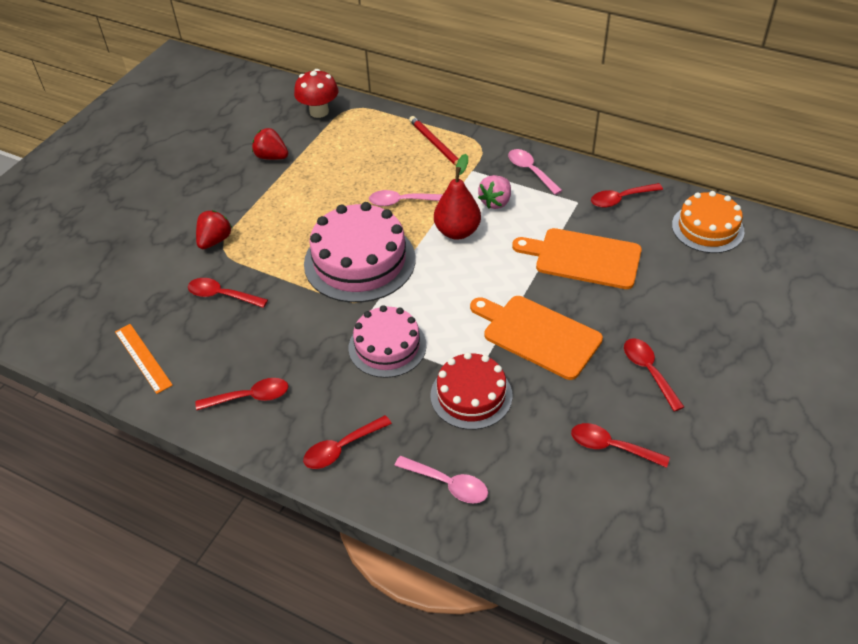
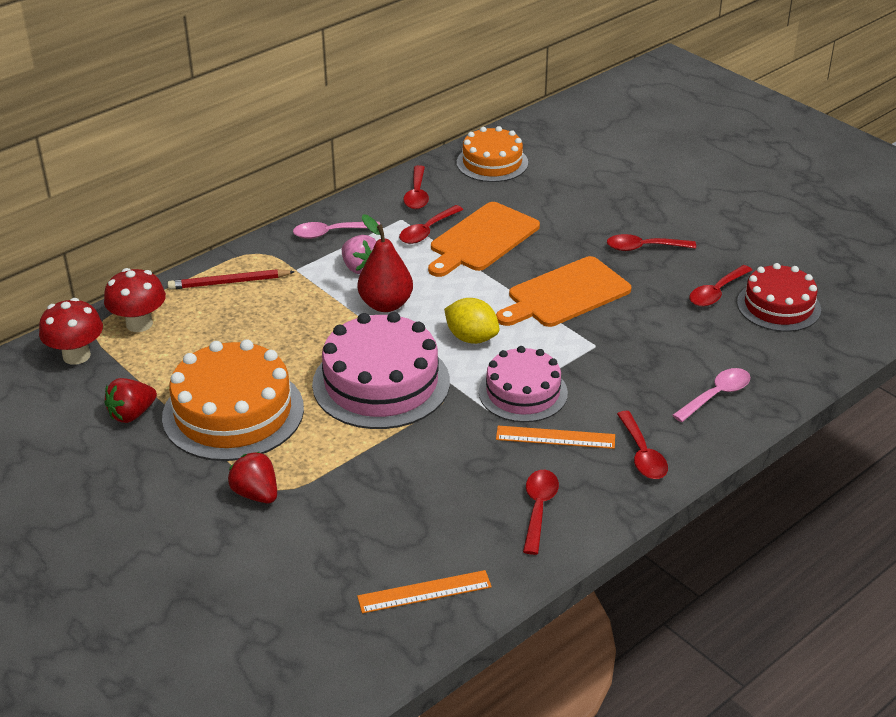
camera: 70 degrees left, 10 degrees down
red spoon [188,278,268,308] -> red spoon moved to [399,205,463,244]
pink spoon [369,190,443,206] -> none
red cake [430,352,512,430] -> red cake moved to [737,263,821,332]
none -> red mushroom [104,268,166,332]
none -> orange cake [162,339,304,461]
none -> yellow lemon [444,298,500,344]
none -> orange ruler [496,426,615,449]

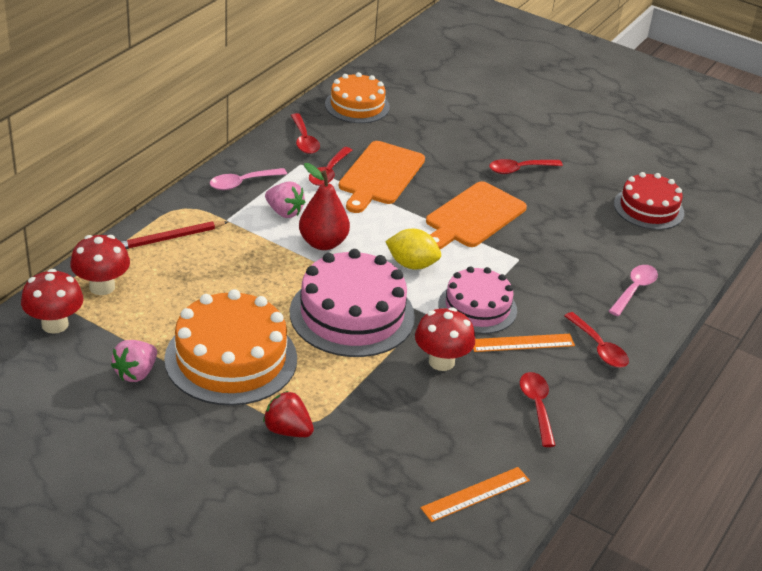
camera: 20 degrees left, 0 degrees up
red strawberry [104,378,157,423] -> pink strawberry [111,340,157,382]
red spoon [689,265,752,306] -> none
none -> red mushroom [415,307,475,371]

